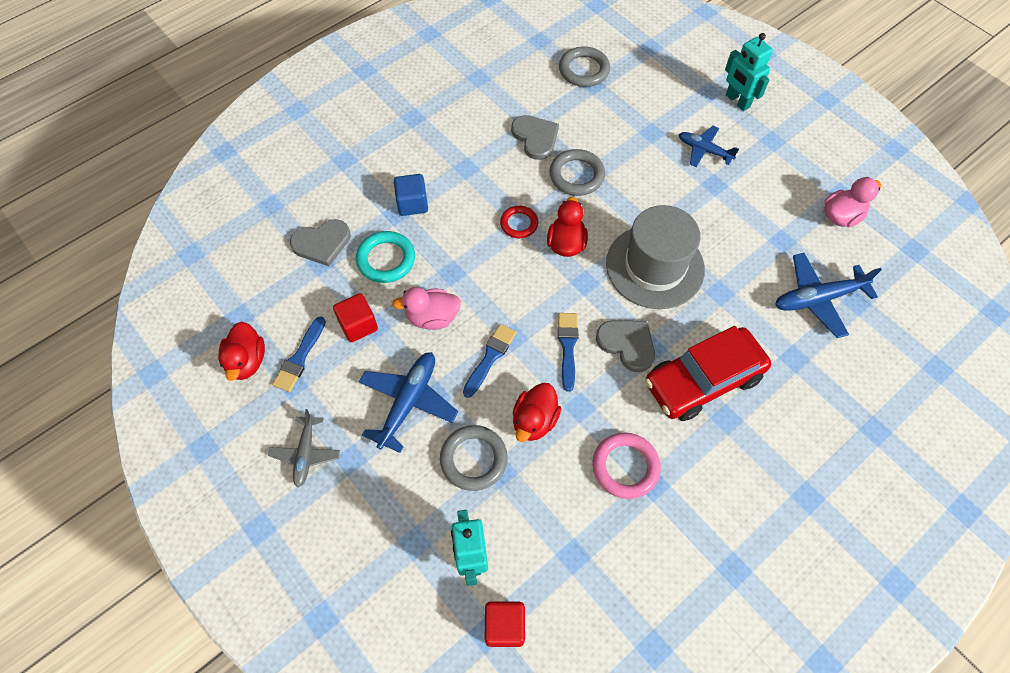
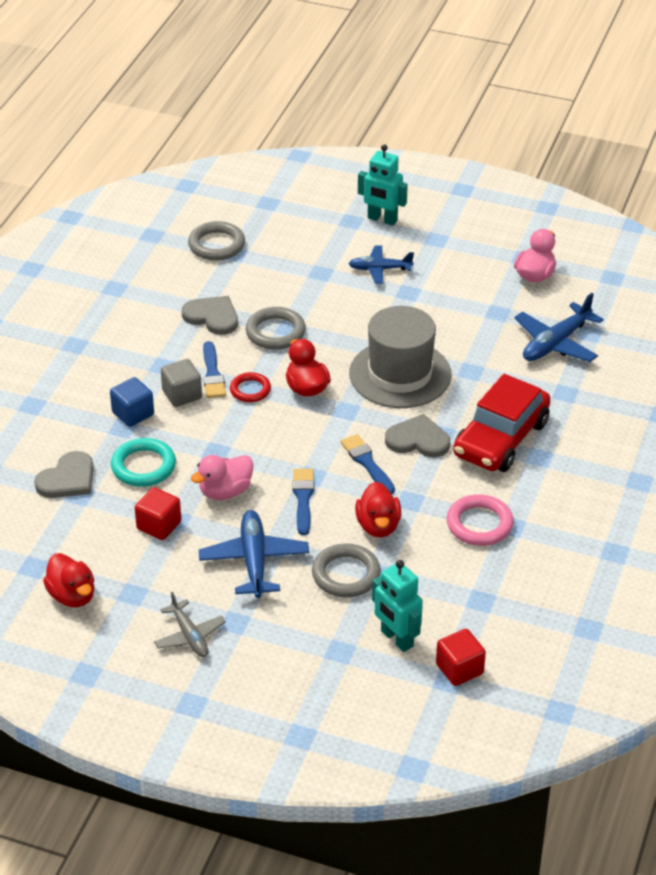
camera: 30 degrees left, 20 degrees down
blue brush [272,316,326,392] -> blue brush moved to [203,341,226,398]
none -> grey cube [161,359,202,407]

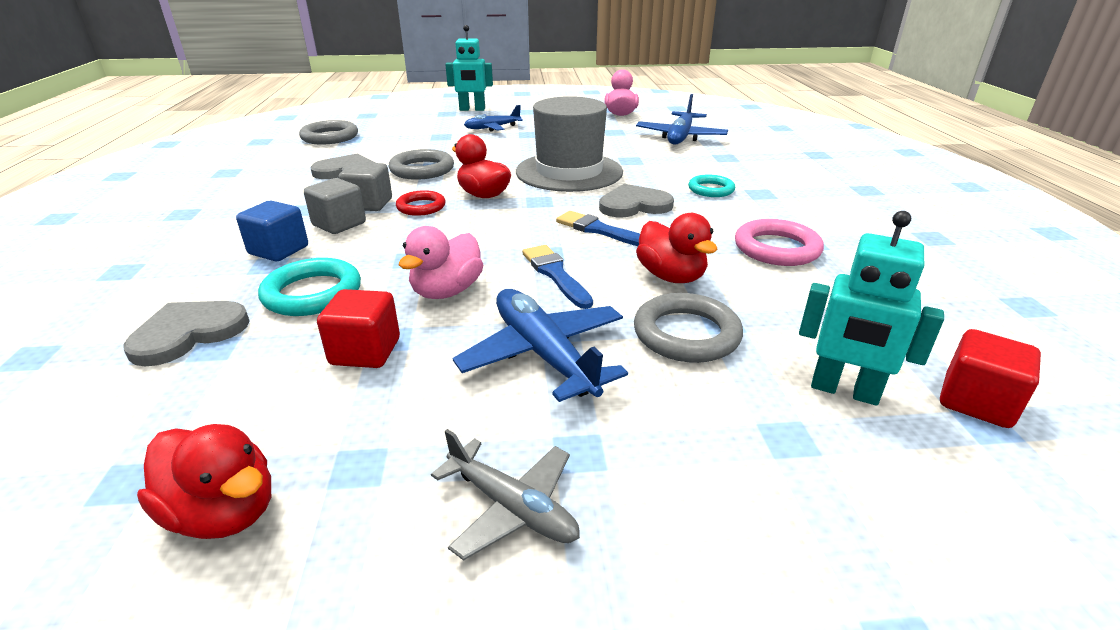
camera: 25 degrees left, 10 degrees down
grey heart [34,451,94,498] -> grey heart turned 150 degrees counterclockwise [123,301,250,366]
blue brush [203,341,226,398] -> grey cube [338,162,392,211]
red car [453,374,551,472] -> turquoise ring [688,175,735,197]

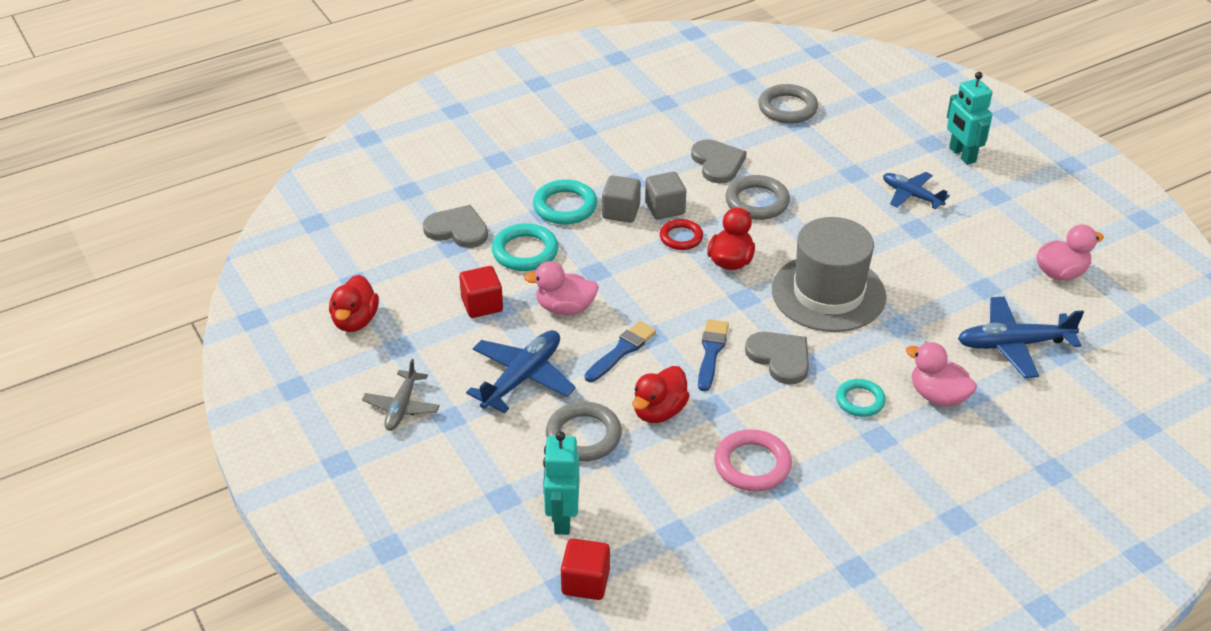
camera: 65 degrees right, 10 degrees up
blue cube [236,201,308,261] -> turquoise ring [533,179,597,225]
none -> pink duck [906,342,977,407]

